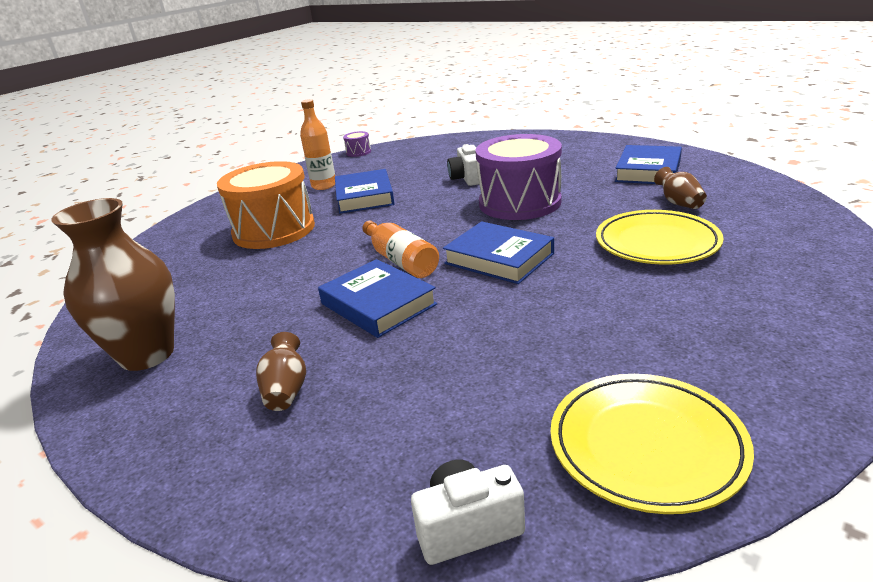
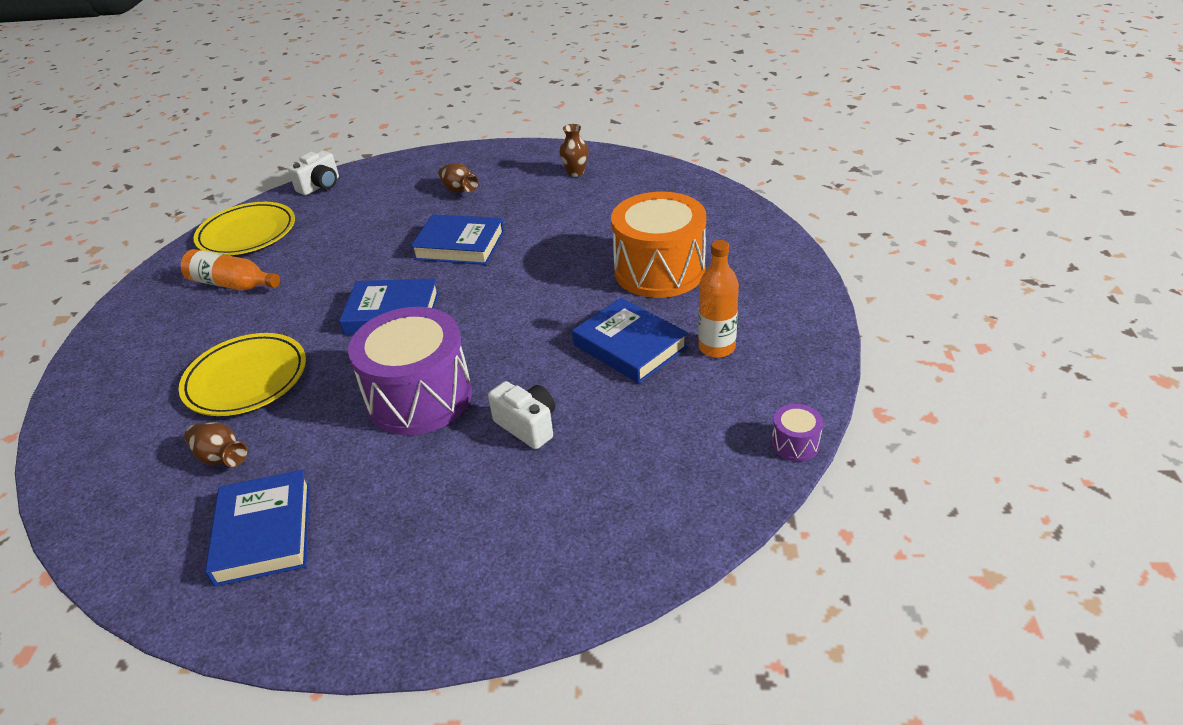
camera: 145 degrees right, 10 degrees up
brown vase [51,198,175,371] -> brown vase [560,124,589,177], size x0.46
orange bottle [362,221,439,278] -> orange bottle moved to [181,249,280,291]

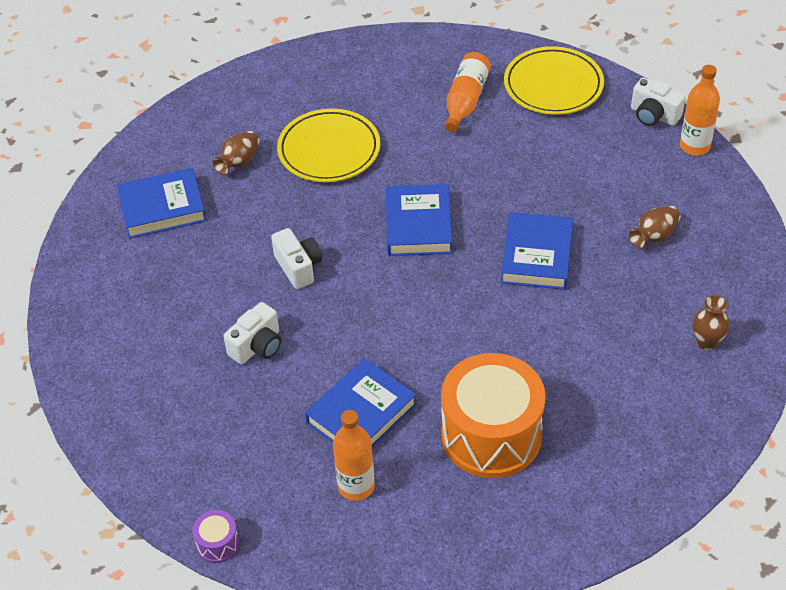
camera: 85 degrees right, 10 degrees up
purple drum [348,307,472,435] -> white camera [271,228,322,289]
none -> orange bottle [680,65,720,155]

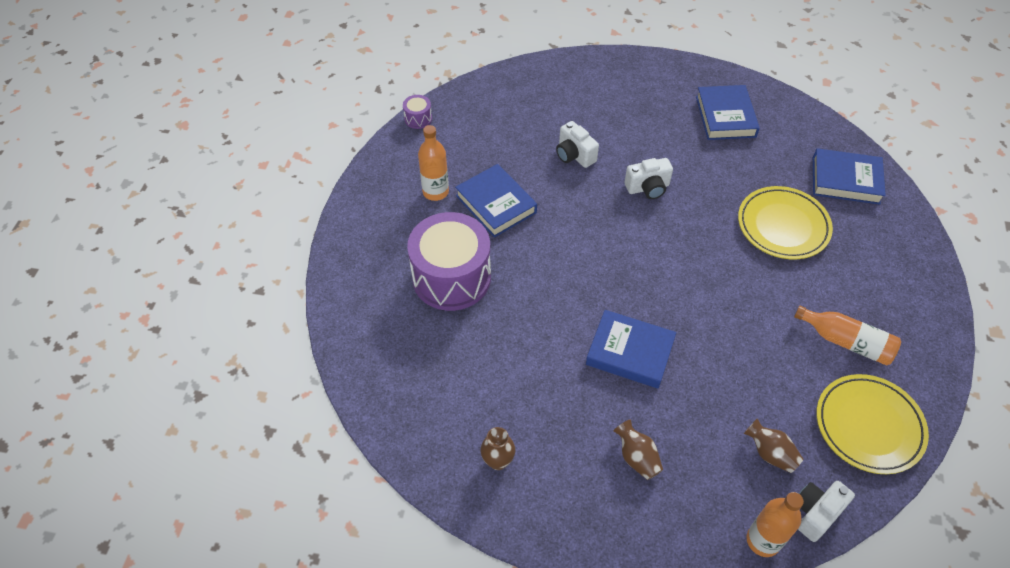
camera: 100 degrees right, 5 degrees up
brown vase [212,131,260,175] -> brown vase moved to [744,418,804,473]
blue book [386,184,452,256] -> blue book moved to [813,148,886,205]
orange drum [441,353,545,478] -> purple drum [407,212,491,311]

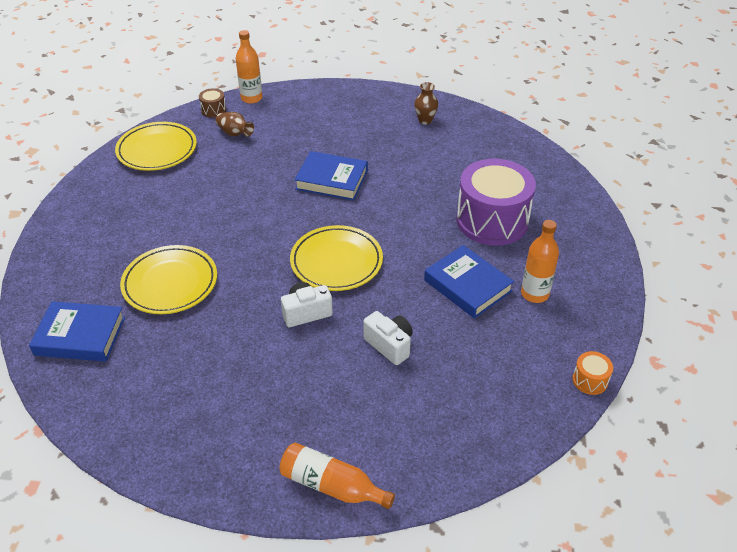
camera: 175 degrees right, 10 degrees down
purple drum [403,95,432,129] -> orange drum [572,351,613,395]
brown vase [613,419,663,480] -> none
blue book [696,85,760,140] -> none
orange bottle [794,306,901,366] -> orange bottle moved to [279,442,395,509]
white camera [798,481,855,542] -> brown drum [199,88,226,118]
none -> yellow plate [290,225,383,291]

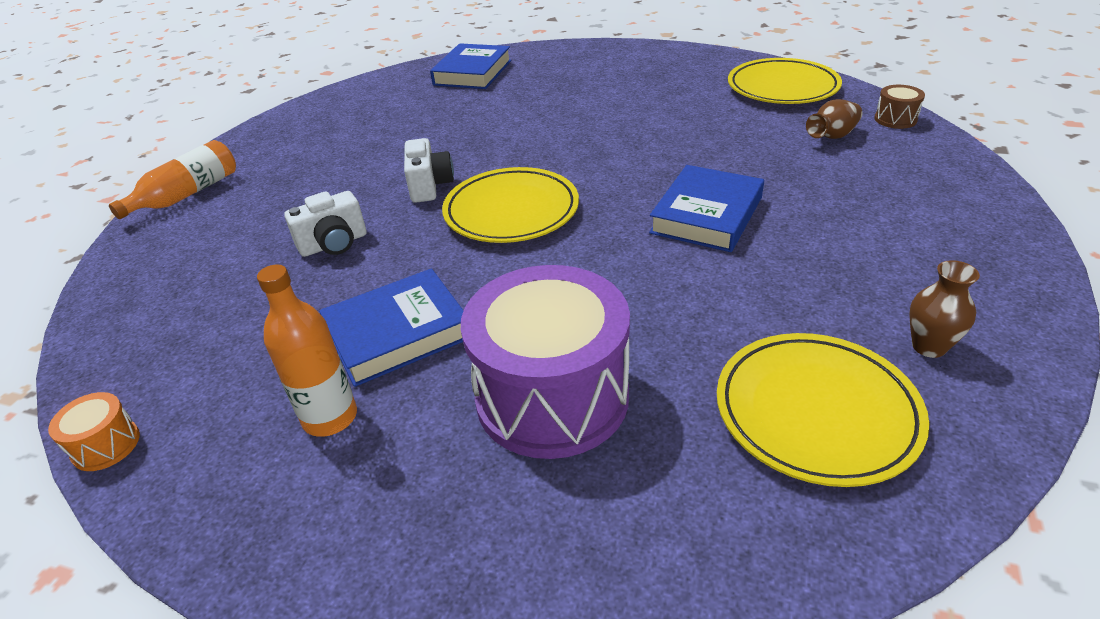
camera: 105 degrees right, 5 degrees down
yellow plate [120,245,217,314] -> yellow plate moved to [717,333,929,487]
orange bottle [236,30,262,104] -> none

